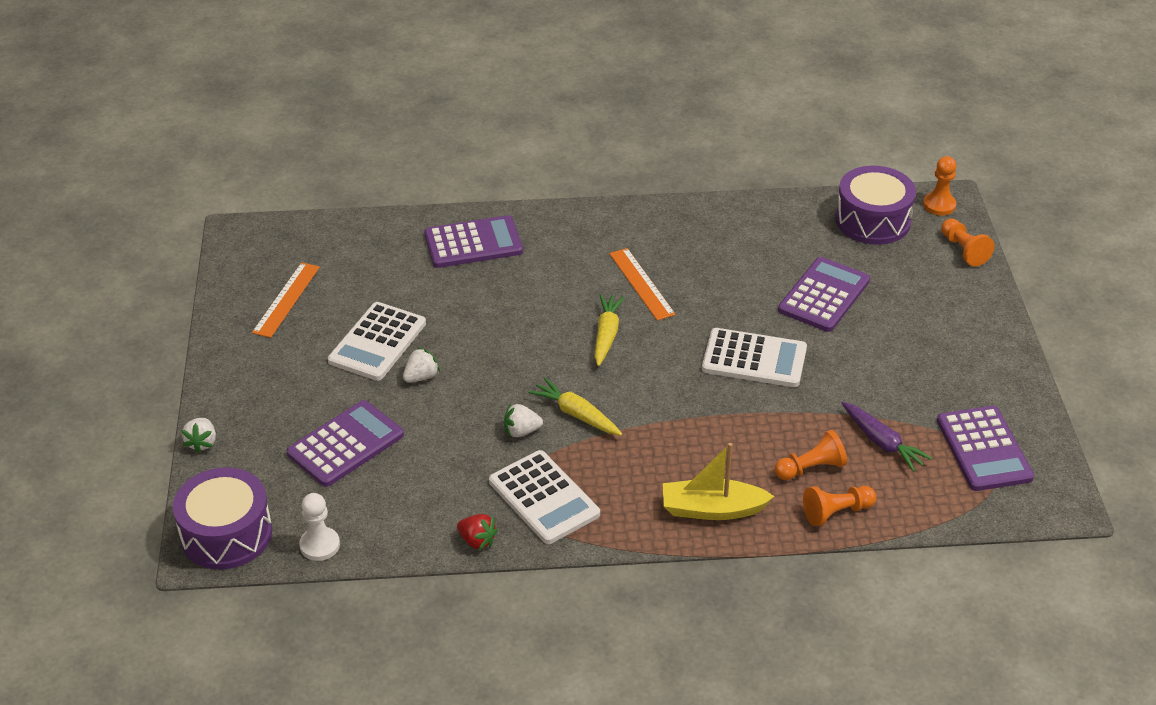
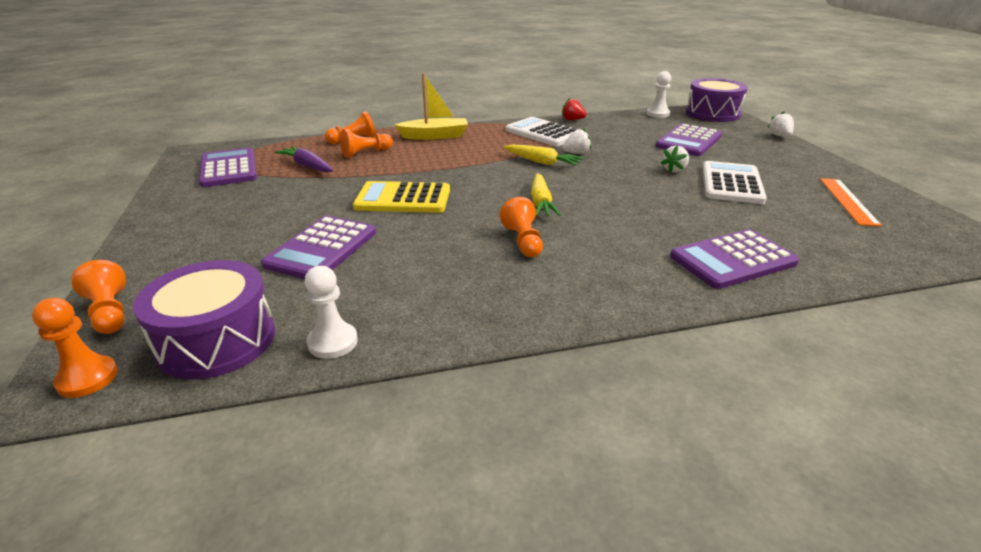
camera: 170 degrees right, 10 degrees down
orange ruler [609,248,676,321] -> orange pawn [499,197,543,257]
white calculator [702,328,807,387] -> yellow calculator [353,181,450,213]
none -> white pawn [305,266,358,359]

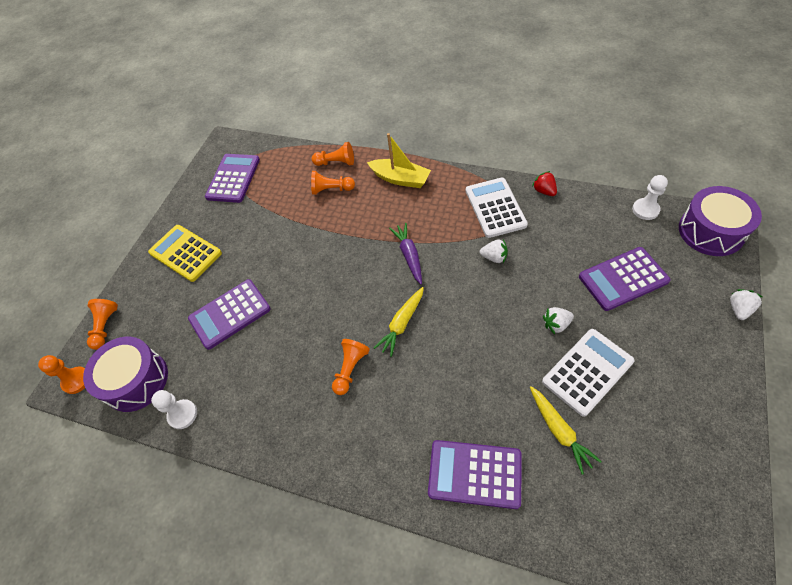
camera: 40 degrees right, 25 degrees up
purple carrot [275,146,333,172] -> purple carrot moved to [389,223,422,284]
yellow calculator [353,181,450,213] -> yellow calculator moved to [148,225,222,282]
yellow carrot [503,145,584,166] -> yellow carrot moved to [530,386,602,475]
orange ruler [820,178,882,227] -> none

